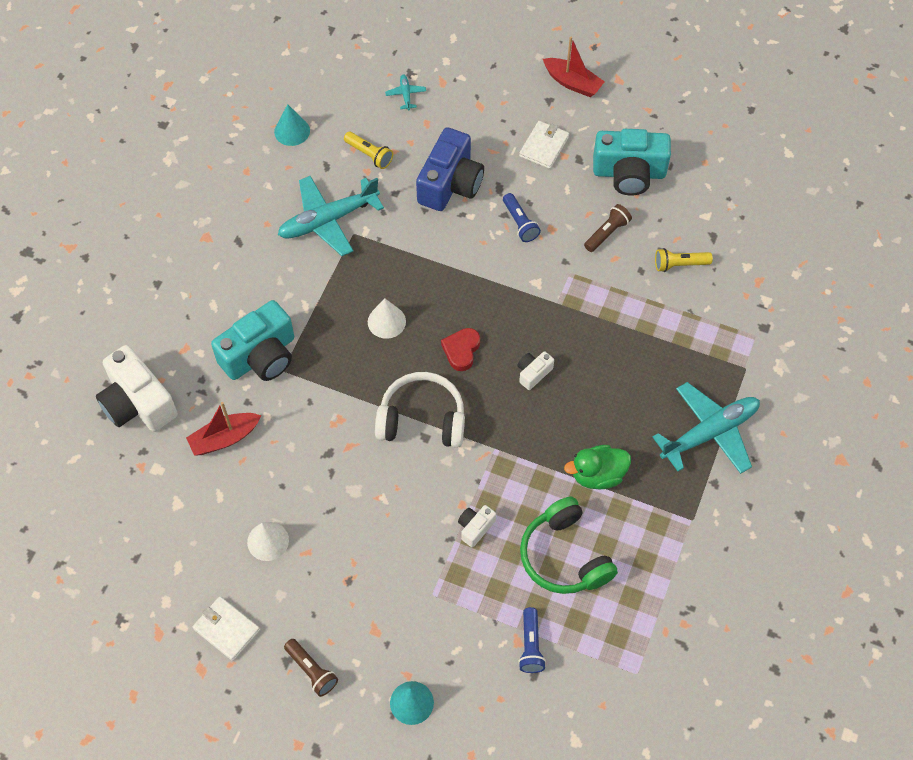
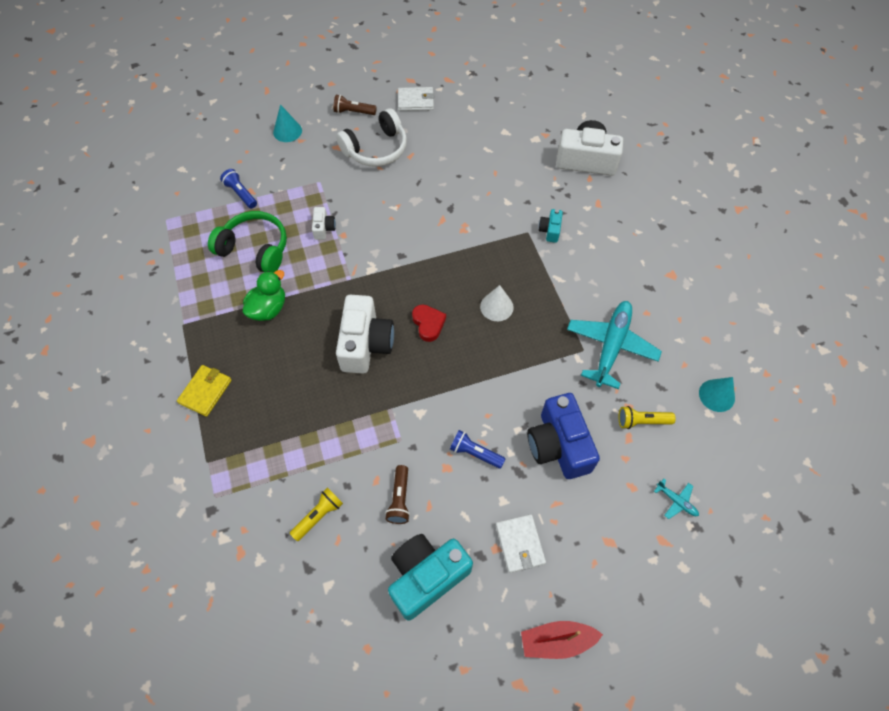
camera: 140 degrees right, 0 degrees up
red boat [186,402,261,456] -> none
turquoise camera [211,300,294,381] -> turquoise camera [538,209,563,243], size x0.47
white cone [247,522,289,561] -> none
white headphones [375,372,465,448] -> white headphones moved to [336,108,407,167]
white camera [518,351,554,390] -> white camera [336,295,394,374], size x2.14
turquoise plane [653,382,760,474] -> yellow wallet [177,365,232,417]

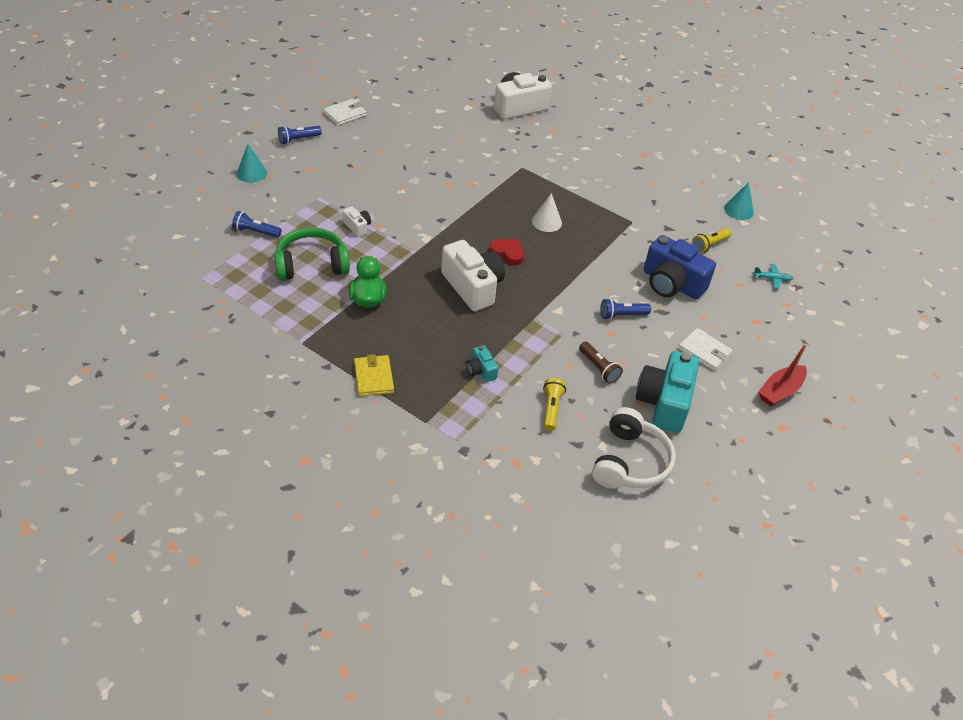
camera: 40 degrees left, 15 degrees down
brown flashlight [333,95,377,115] -> blue flashlight [278,126,322,144]
white headphones [336,108,407,167] -> white headphones moved to [592,407,676,489]
turquoise camera [538,209,563,243] -> turquoise camera moved to [467,345,498,382]
turquoise plane [567,301,662,389] -> none

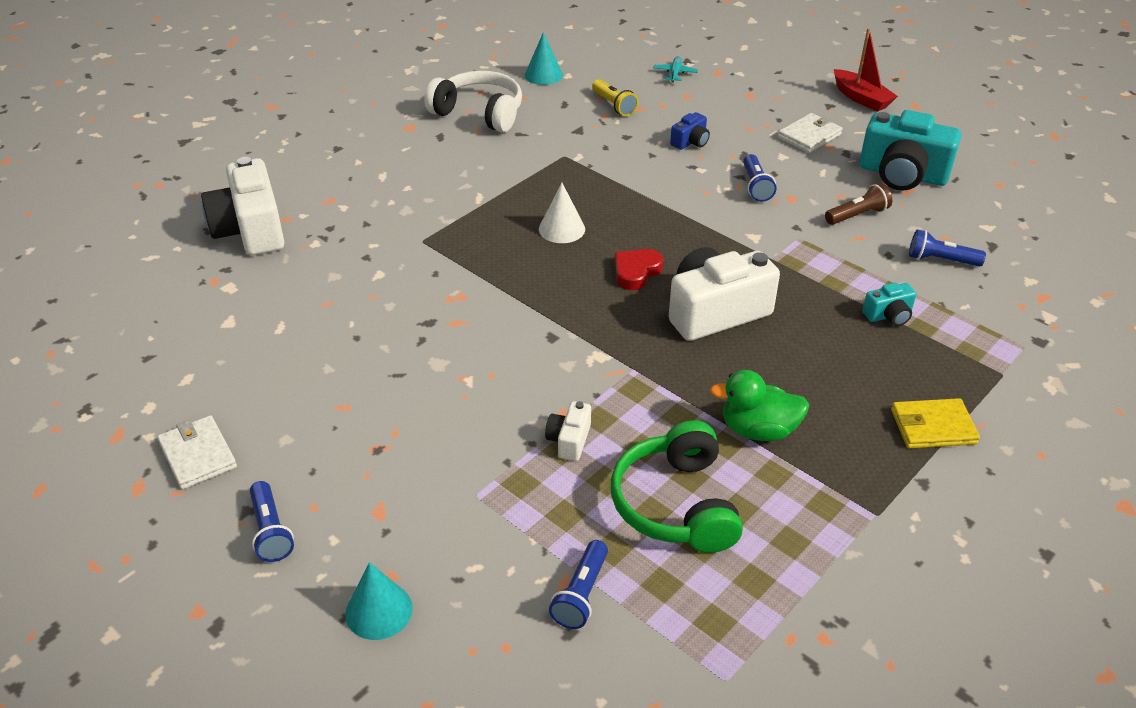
camera: 80 degrees left, 5 degrees down
white camera [343,206,371,237] -> white camera turned 45 degrees counterclockwise [545,401,591,461]
yellow flashlight [543,378,566,431] -> blue flashlight [909,229,986,267]
white headphones [592,407,676,489] -> white headphones moved to [424,71,522,132]
blue camera [644,235,716,299] -> blue camera [670,112,710,150], size x0.47

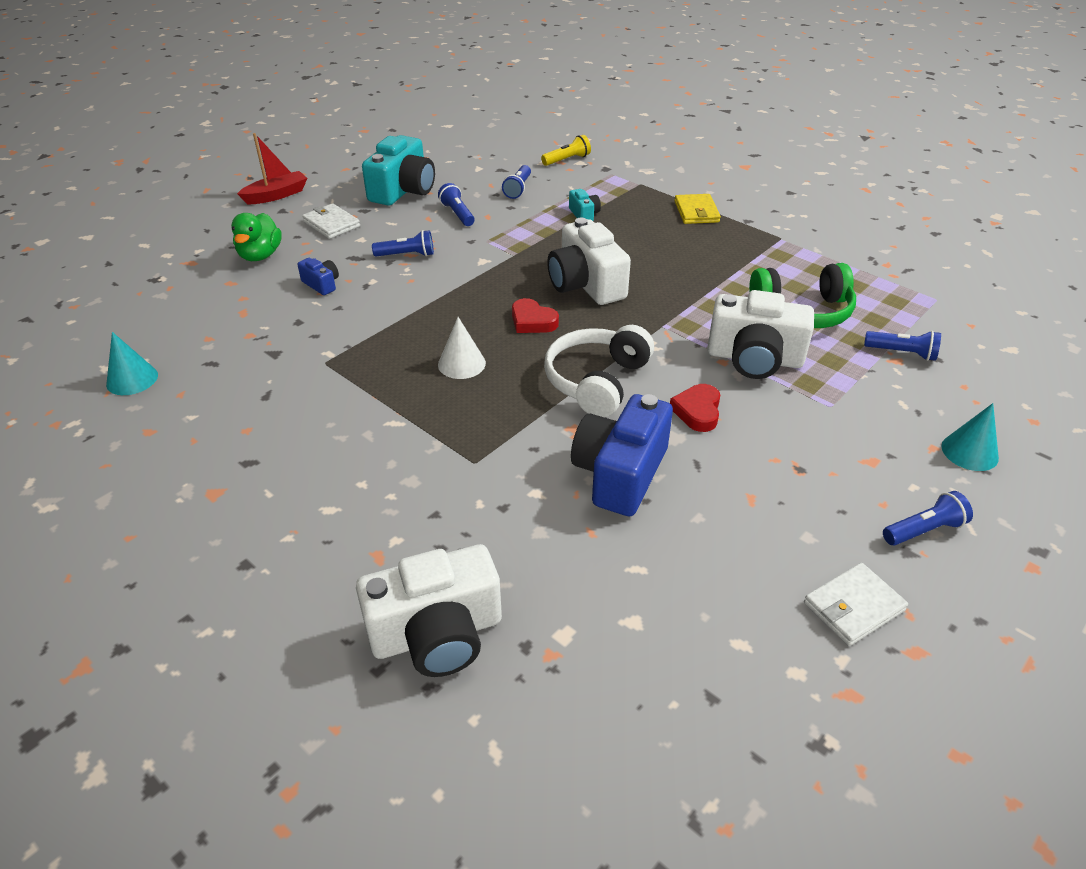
camera: 90 degrees left, 0 degrees up
white headphones [424,71,522,132] -> white headphones moved to [544,325,654,417]
white camera [545,401,591,461] -> white camera [707,290,814,379], size x2.14
yellow flashlight [592,79,638,116] -> yellow flashlight moved to [541,135,591,166]
turquoise plane [653,56,698,82] -> none
green duck [710,370,809,441] -> green duck moved to [231,213,282,261]
brown flashlight [825,183,892,225] -> blue flashlight [438,183,474,226]
none -> blue camera [571,394,673,516]
none -> red heart [670,384,720,432]

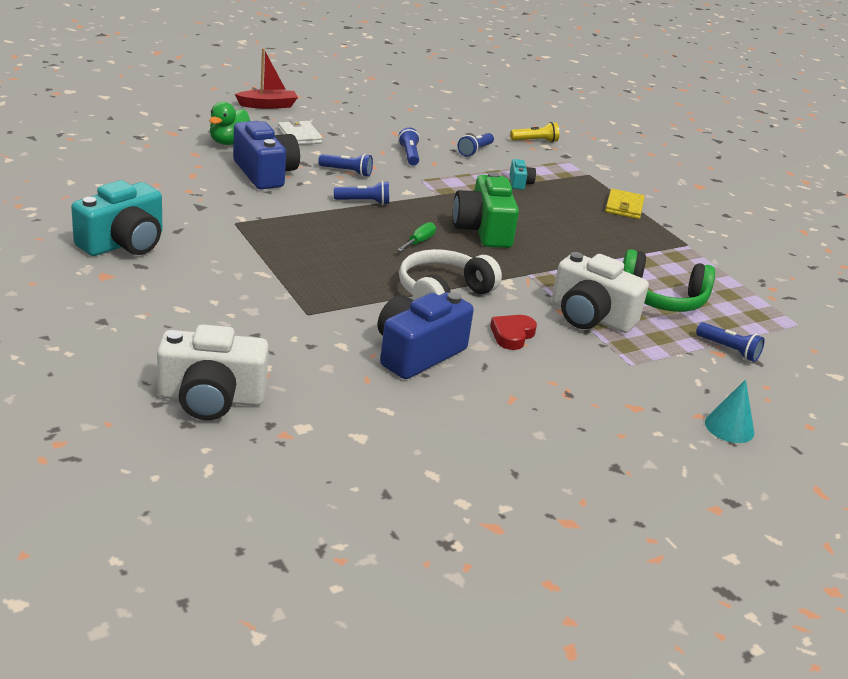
camera: 15 degrees right, 10 degrees down
turquoise cone [106,332,158,395] -> none
blue camera [297,258,339,295] -> blue camera [233,121,300,189], size x2.14
turquoise camera [362,135,435,205] -> turquoise camera moved to [71,180,162,256]
white cone [438,317,486,379] -> none
red heart [512,298,559,333] -> green screwdriver [397,222,436,251]
white camera [547,218,631,305] -> green camera [453,172,519,248]
white wallet [804,563,908,646] -> none
blue flashlight [883,491,973,546] -> blue flashlight moved to [334,181,389,205]

